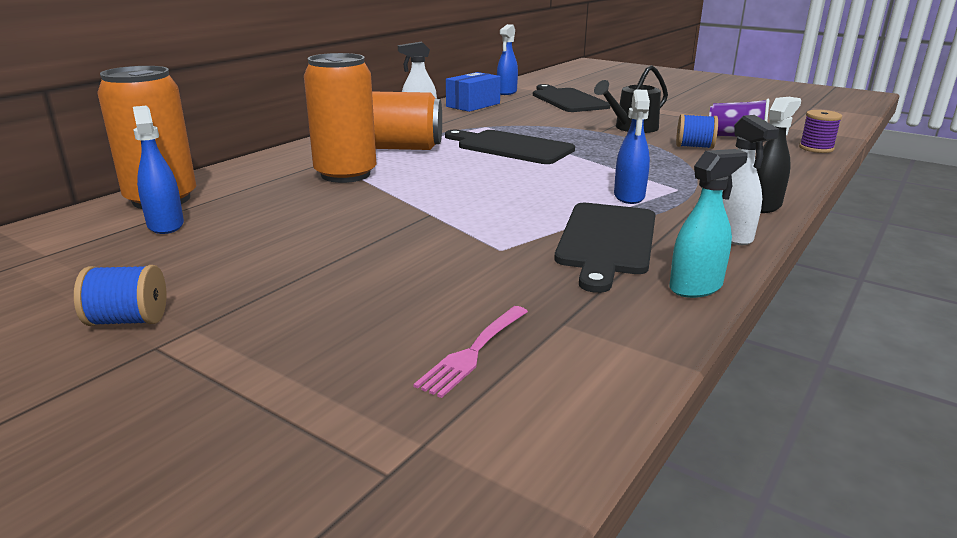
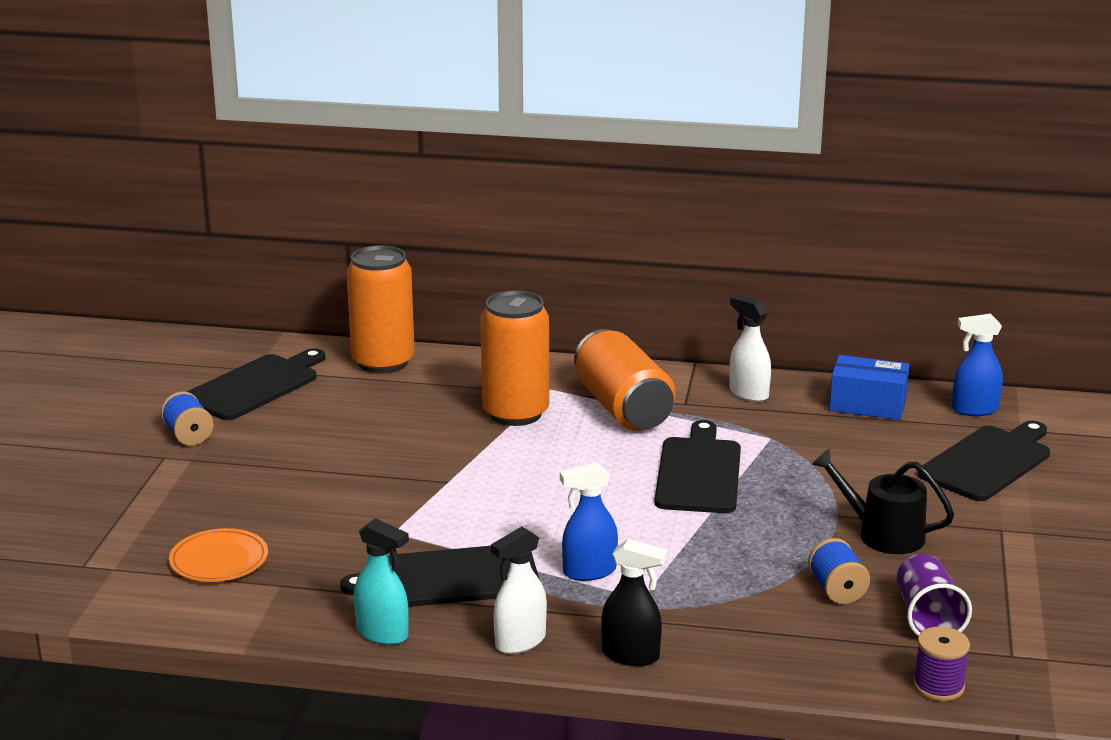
camera: 65 degrees right, 0 degrees up
blue spray bottle [133,106,184,234] -> none
pink fork [413,306,528,398] -> orange plate [169,528,268,582]
none -> black cutting board [187,348,326,420]

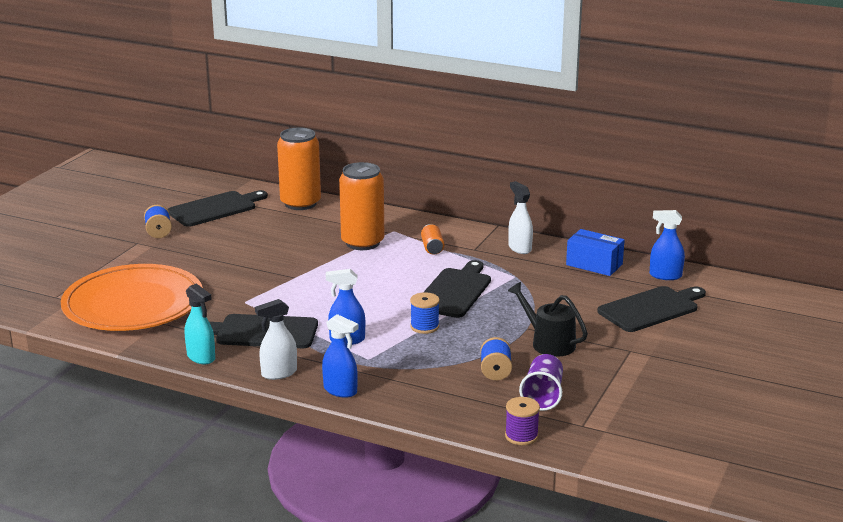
camera: 15 degrees right, 0 degrees up
orange plate [169,528,268,582] -> orange plate [61,264,203,331], size x2.30
orange can [574,329,676,431] -> orange can [421,224,444,255], size x0.45
black spray bottle [601,539,667,666] -> blue spray bottle [322,314,359,398]
none -> blue spool [410,292,440,334]

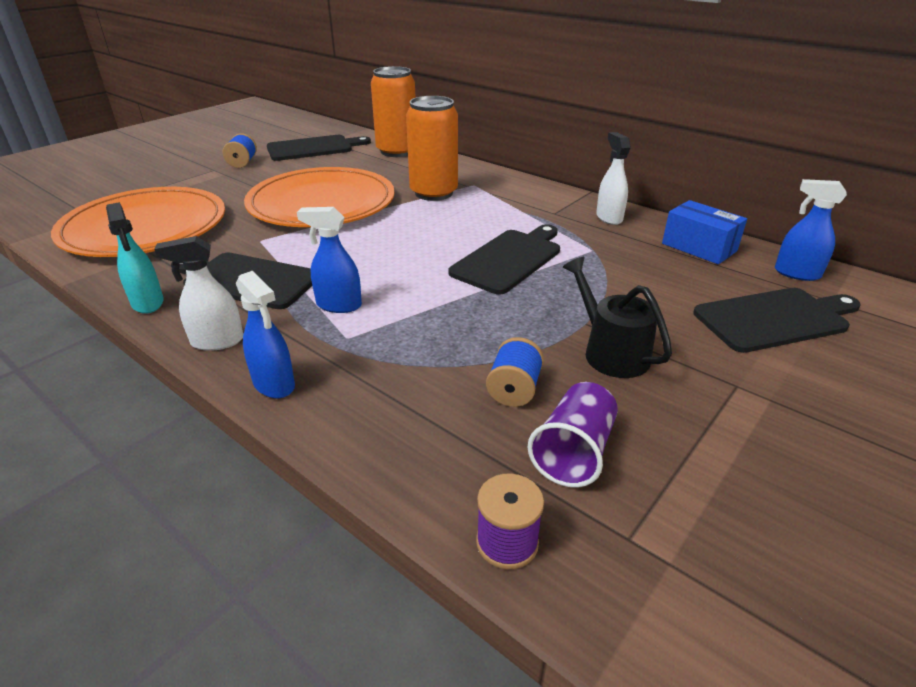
camera: 15 degrees right, 10 degrees up
blue spool [410,292,440,334] -> none
orange can [421,224,444,255] -> none
none -> orange plate [244,167,395,227]

